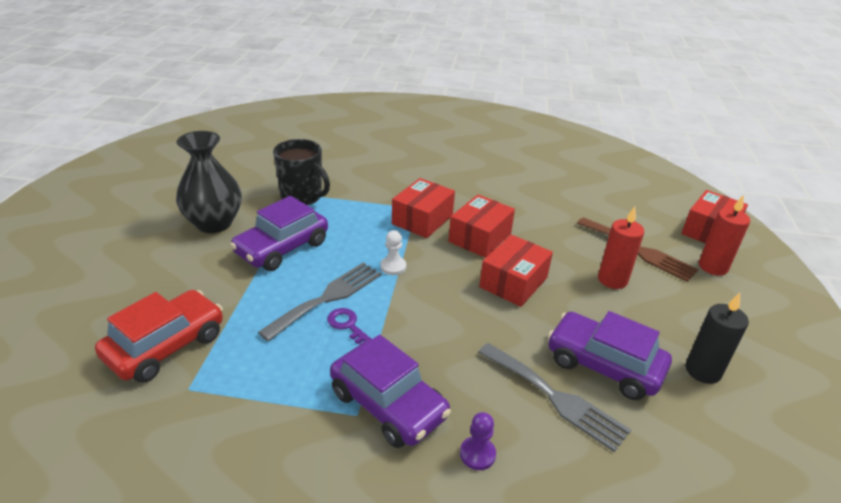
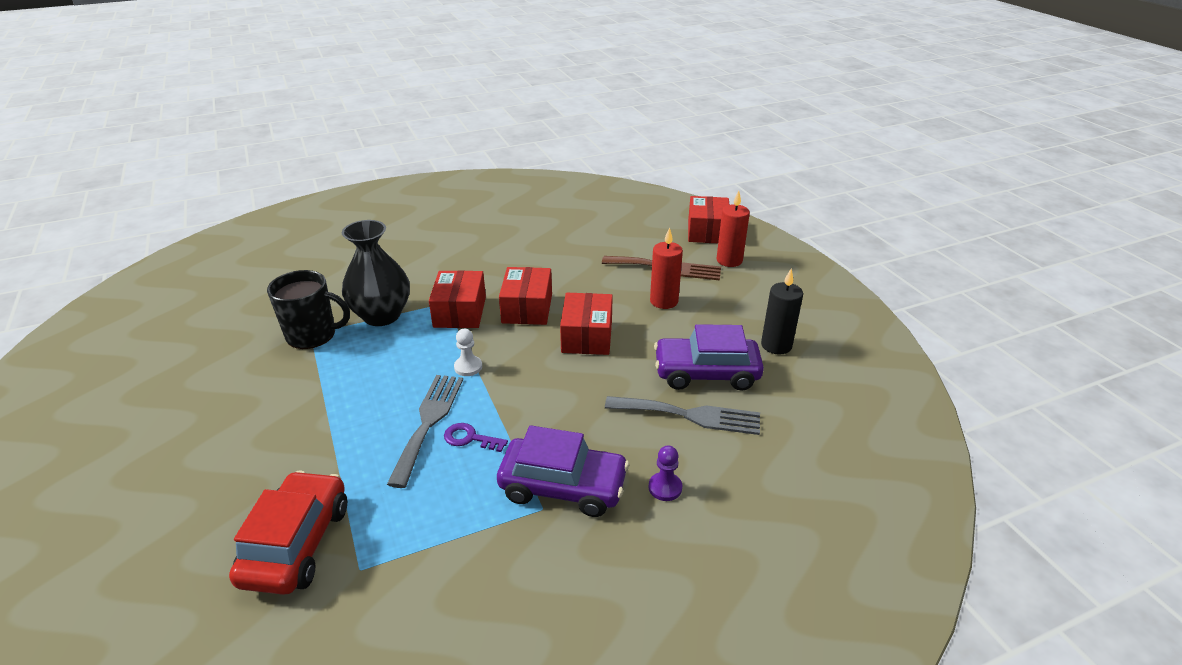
camera: 30 degrees left, 0 degrees up
black vase [176,131,242,233] -> black vase moved to [342,220,410,326]
purple car [230,196,328,271] -> none

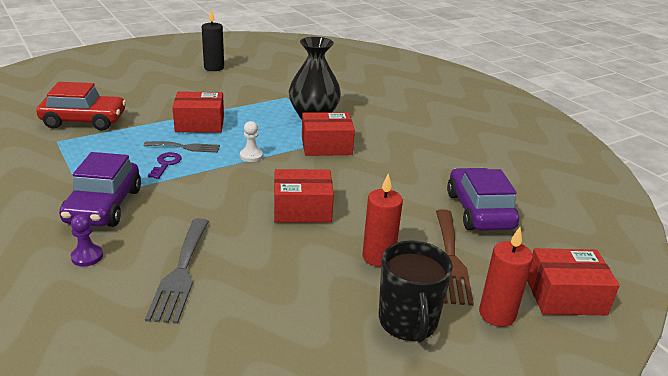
camera: 80 degrees right, 5 degrees down
black mug [267,270,350,349] -> black mug moved to [379,240,453,342]
grey fork [387,375,463,488] -> grey fork [144,141,220,153], size x0.64
red box [499,267,552,325] -> red box moved to [172,91,224,133]
purple car [654,324,764,391] -> purple car moved to [447,168,519,231]
black candle [761,269,803,355] -> black candle moved to [202,9,224,71]

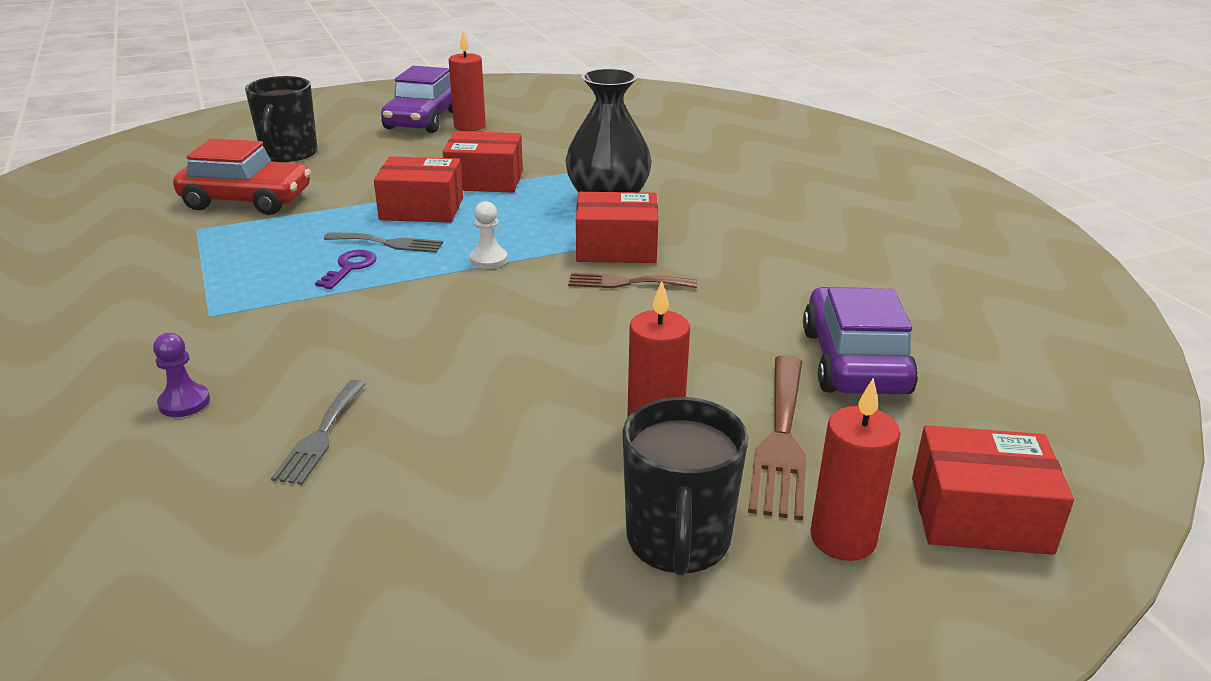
camera: 10 degrees right, 0 degrees up
purple car [59,152,141,227] -> purple car moved to [381,66,453,133]
grey fork [145,218,209,324] -> grey fork [271,380,366,485], size x0.64
black candle [202,9,224,71] -> red candle [449,31,486,131]
red box [274,169,334,223] -> red box moved to [443,131,523,193]
none -> black mug [245,76,317,162]
none -> brown fork [568,273,697,288]

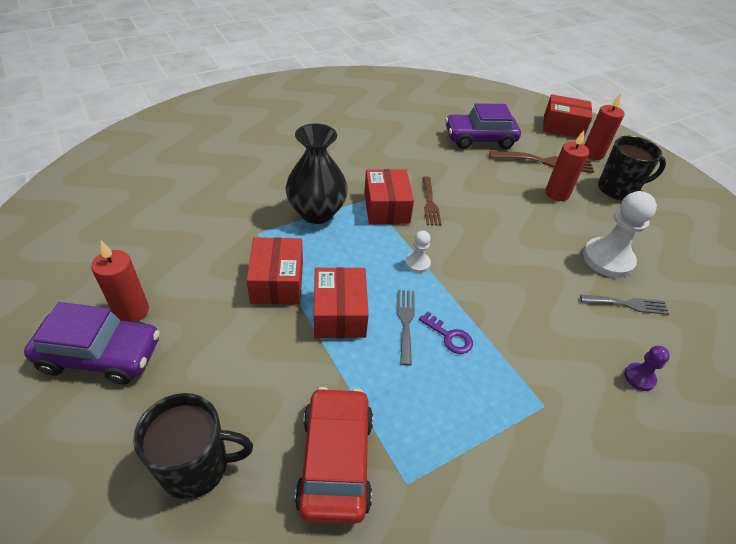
camera: 100 degrees left, 15 degrees up
purple key [315,250,377,289] -> purple key turned 150 degrees counterclockwise [419,311,473,354]
red box [912,425,1074,555] -> red box turned 75 degrees counterclockwise [543,94,592,138]
none -> white pawn [583,191,657,278]

